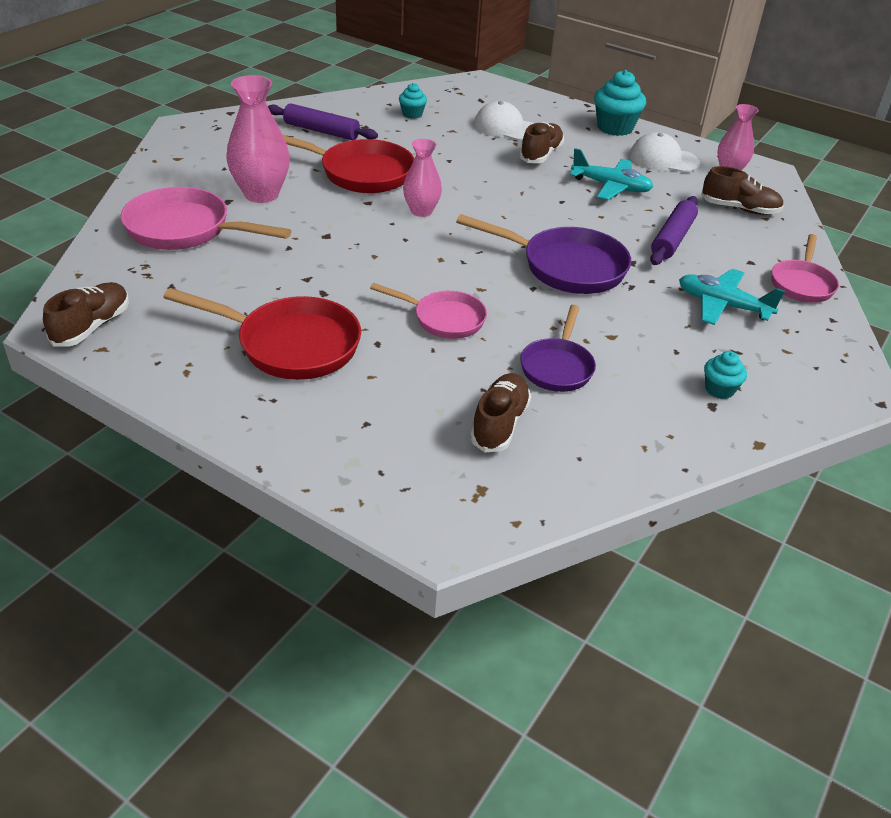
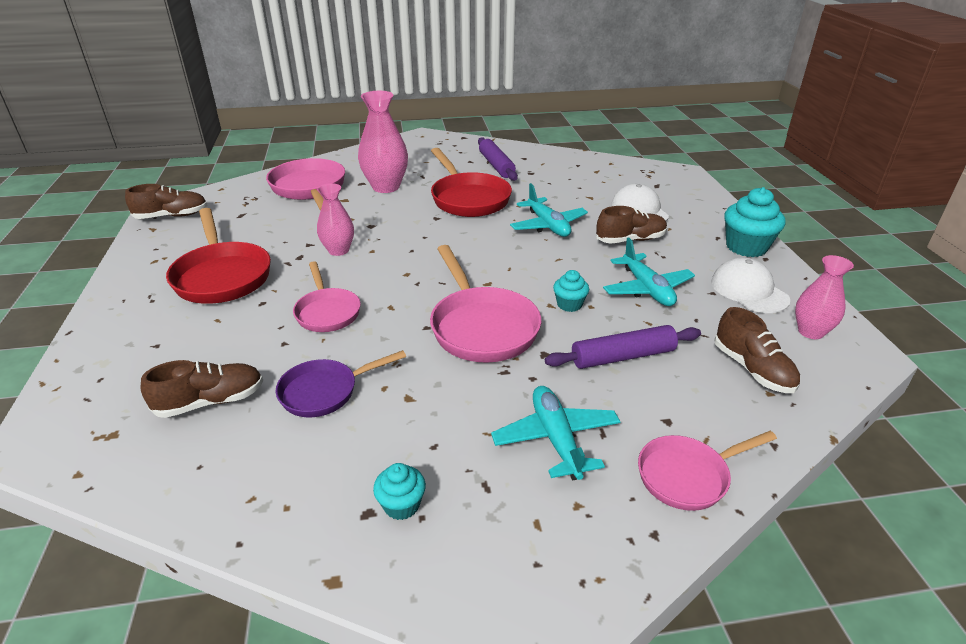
camera: 50 degrees right, 5 degrees down
turquoise cupcake [399,83,427,119] -> turquoise cupcake moved to [553,270,589,312]
pink vase [403,139,442,217] -> pink vase moved to [317,183,354,256]
purple pan [456,214,631,294] -> pink pan [430,245,541,363]
none -> turquoise plane [510,183,588,237]

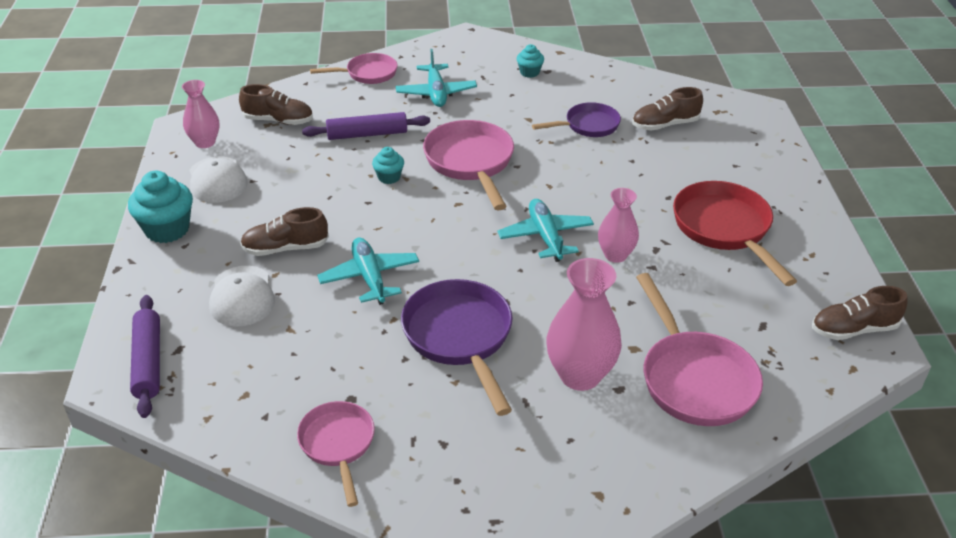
camera: 175 degrees left, 5 degrees up
pink pan [293,262,361,332] -> pink pan moved to [297,401,375,507]
red pan [431,148,512,217] -> purple pan [401,279,513,416]
purple rolling pin [478,137,518,181] -> purple rolling pin moved to [130,295,160,418]
turquoise plane [603,237,695,306] -> turquoise plane moved to [498,199,594,262]
brown shoe [714,307,800,393] -> brown shoe turned 120 degrees clockwise [239,84,313,125]

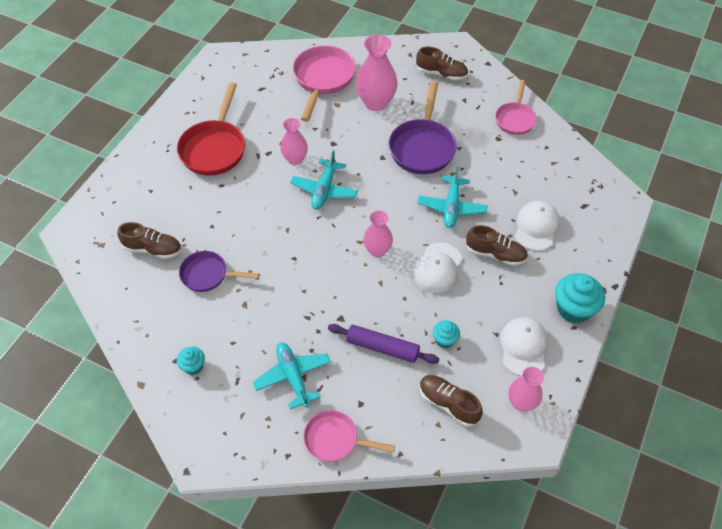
camera: 150 degrees left, 15 degrees up
purple rolling pin [130,295,160,418] -> none
turquoise cupcake [372,147,404,184] -> turquoise cupcake moved to [433,320,460,348]
turquoise plane [396,49,477,107] -> turquoise plane turned 45 degrees counterclockwise [253,342,331,409]
pink pan [423,120,514,210] -> none
brown shoe [812,286,908,340] -> brown shoe moved to [416,47,468,81]
none -> pink vase [363,210,393,257]
none -> white cap [413,243,462,293]

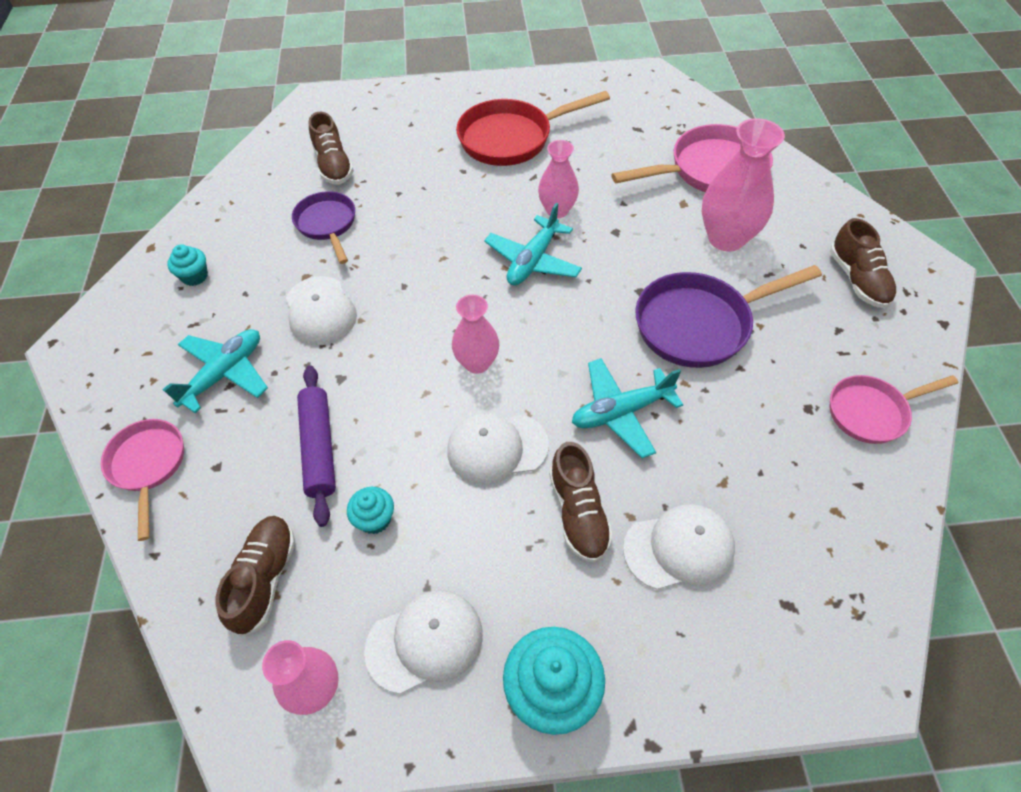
camera: 60 degrees right, 0 degrees up
turquoise plane [290,150,358,209] -> turquoise plane turned 45 degrees counterclockwise [484,203,582,286]
none -> white cap [286,276,357,345]

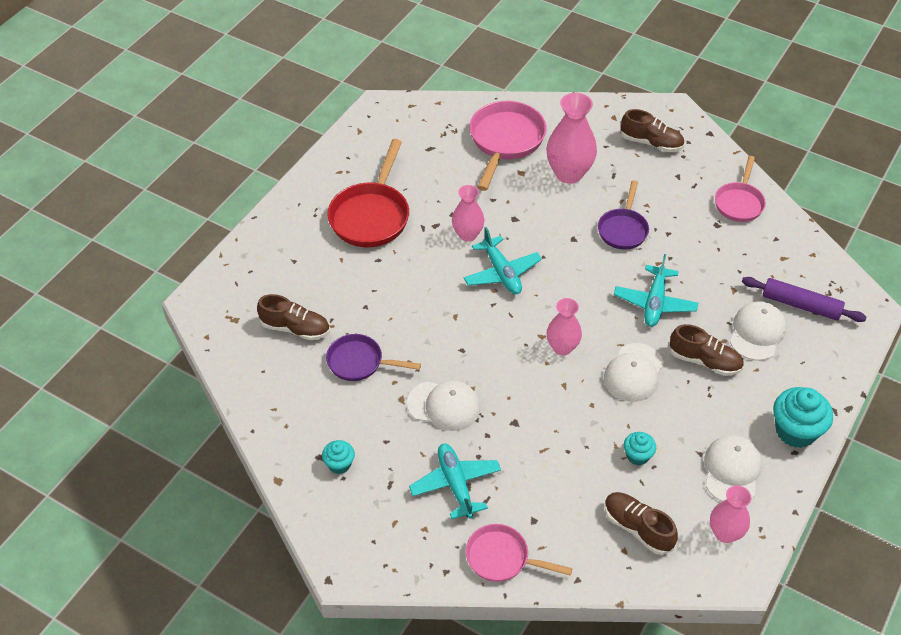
camera: 55 degrees left, 5 degrees down
purple rolling pin [297,366,336,527] -> purple rolling pin moved to [742,277,867,322]
purple pan [635,265,822,368] -> purple pan [598,180,649,249], size x0.62

